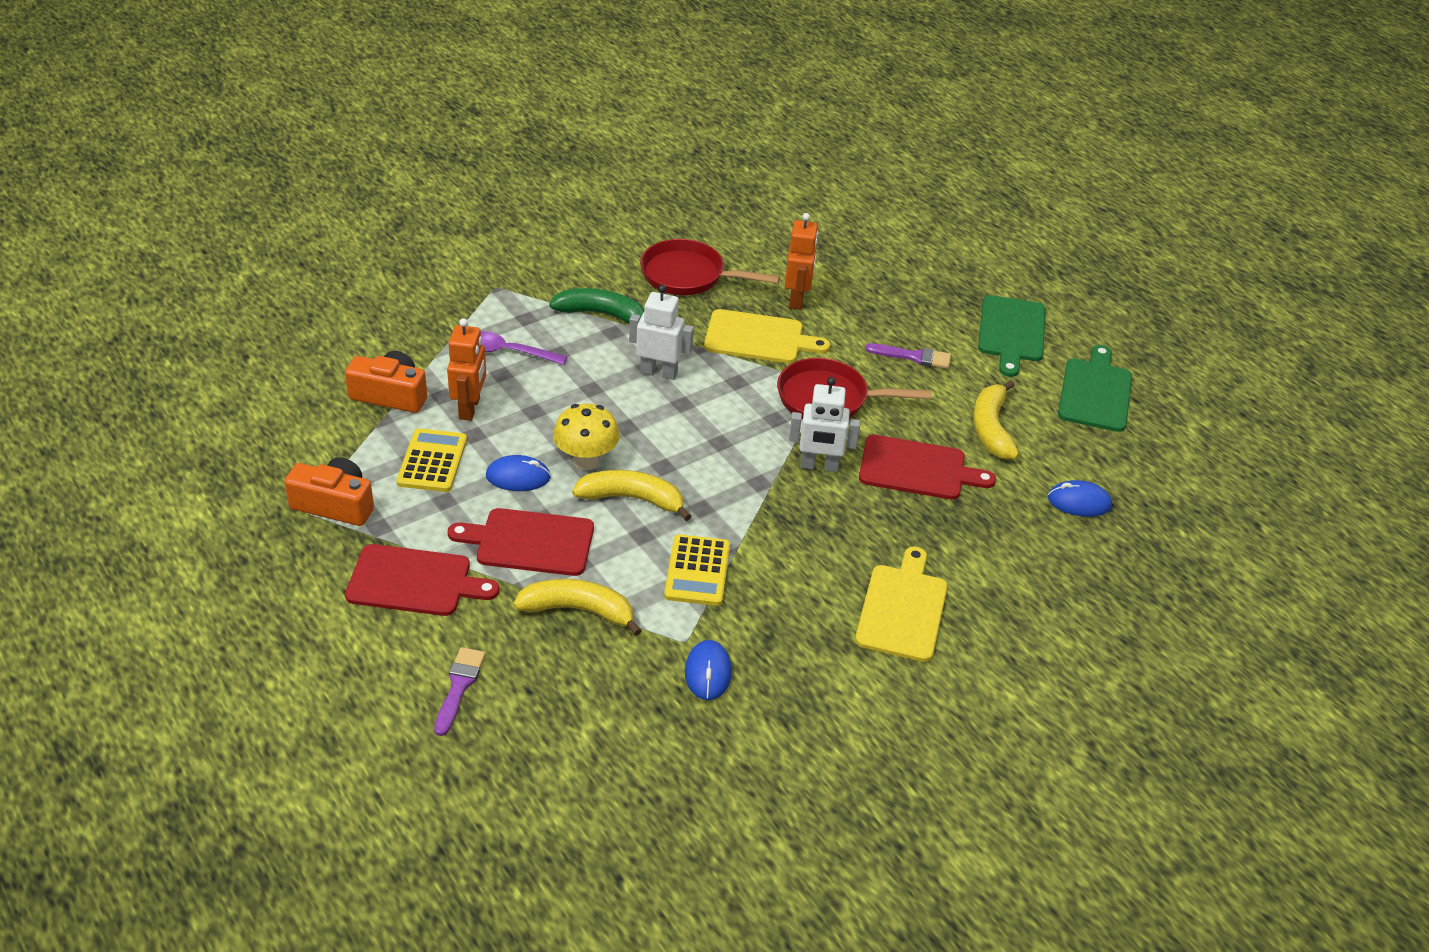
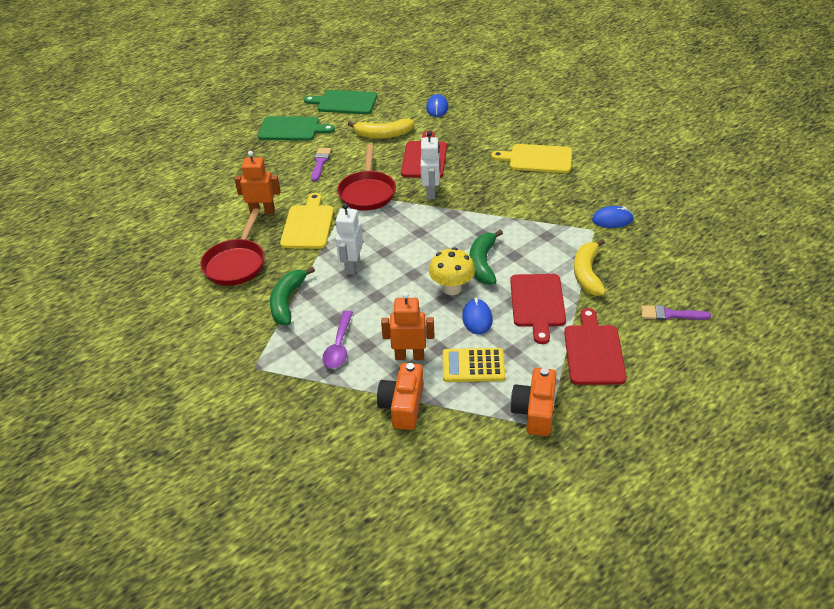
camera: 90 degrees left, 0 degrees up
yellow banana [572,470,692,521] -> green banana [469,229,503,285]
yellow calculator [664,534,730,606] -> none

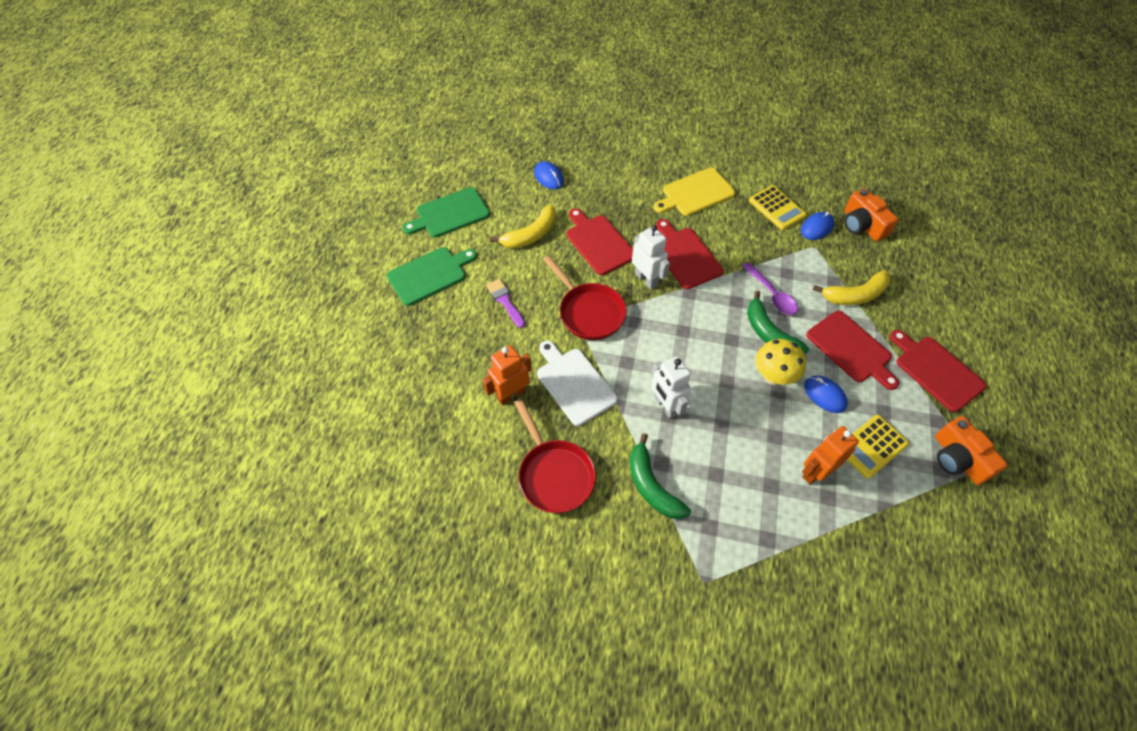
camera: 40 degrees left, 15 degrees up
yellow cutting board [280,193,334,249] -> white cutting board [537,341,618,426]
purple spoon [322,310,353,368] -> purple spoon moved to [742,262,798,315]
orange camera [377,363,424,430] -> orange camera moved to [844,188,899,241]
yellow banana [574,239,606,296] -> yellow banana turned 75 degrees counterclockwise [812,270,890,305]
purple brush [641,305,711,320] -> none
none -> red cutting board [656,219,724,289]
none -> yellow calculator [749,185,807,230]

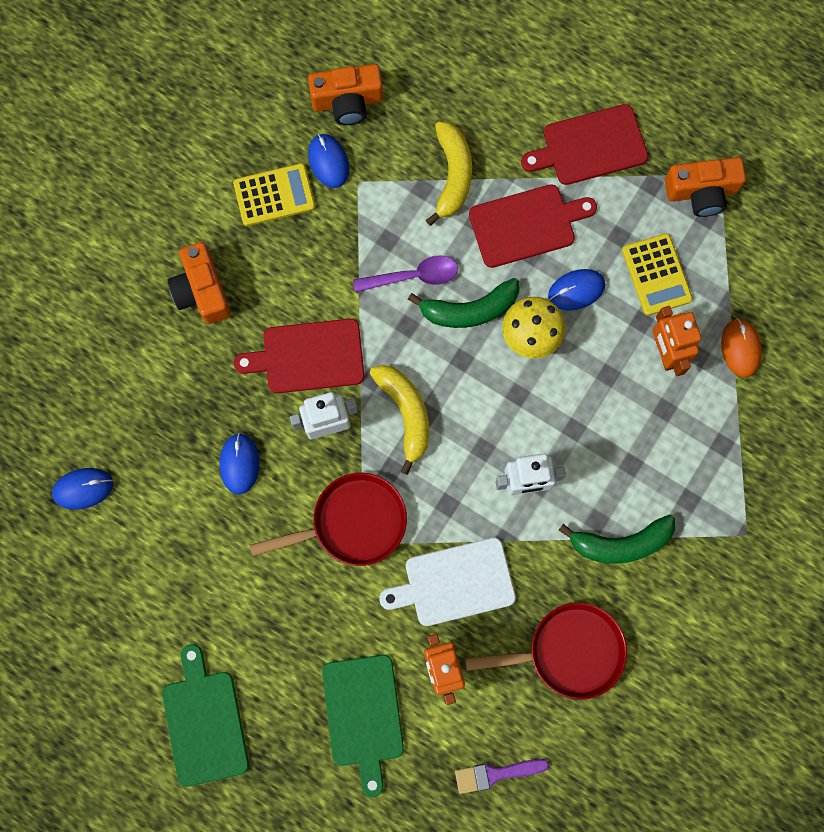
camera: 70 degrees left, 20 degrees up
green cutting board [402,187,490,237] -> green cutting board moved to [322,655,404,797]
purple brush [486,279,525,328] -> purple brush moved to [455,759,549,794]
yellow banana [490,204,556,248] -> yellow banana moved to [370,365,429,475]
red cutting board [566,208,633,275] -> blue mouse [219,433,260,495]
yellow cutting board [654,168,736,216] -> orange camera [168,242,231,324]
none -> orange mouse [721,318,762,378]

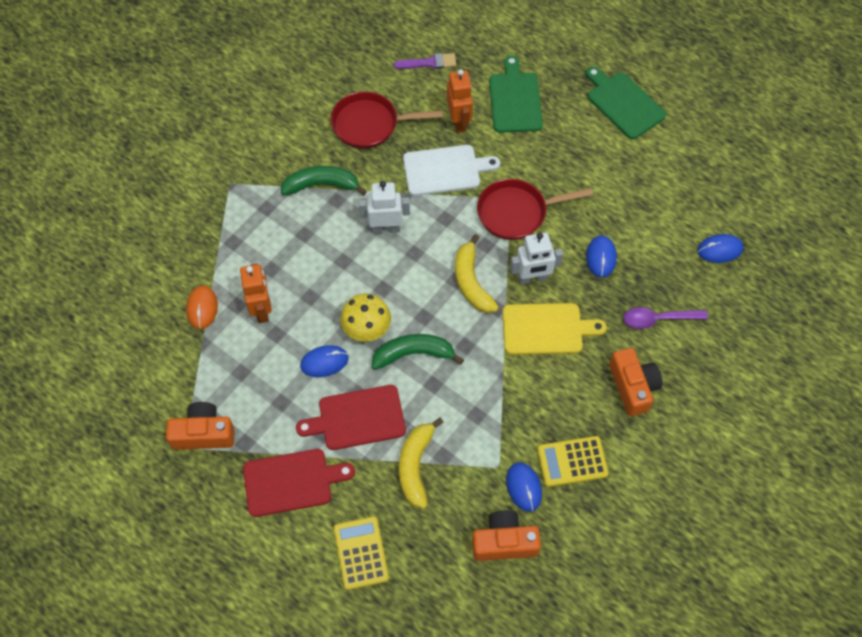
camera: 175 degrees left, 15 degrees down
green cutting board [162,644,249,787] -> green cutting board turned 150 degrees clockwise [586,66,666,139]
red cutting board [234,319,365,393] -> yellow cutting board [502,303,607,355]
purple spoon [353,255,458,293] -> purple spoon moved to [623,307,708,329]
yellow calculator [622,233,693,316] -> yellow calculator moved to [334,516,389,590]

